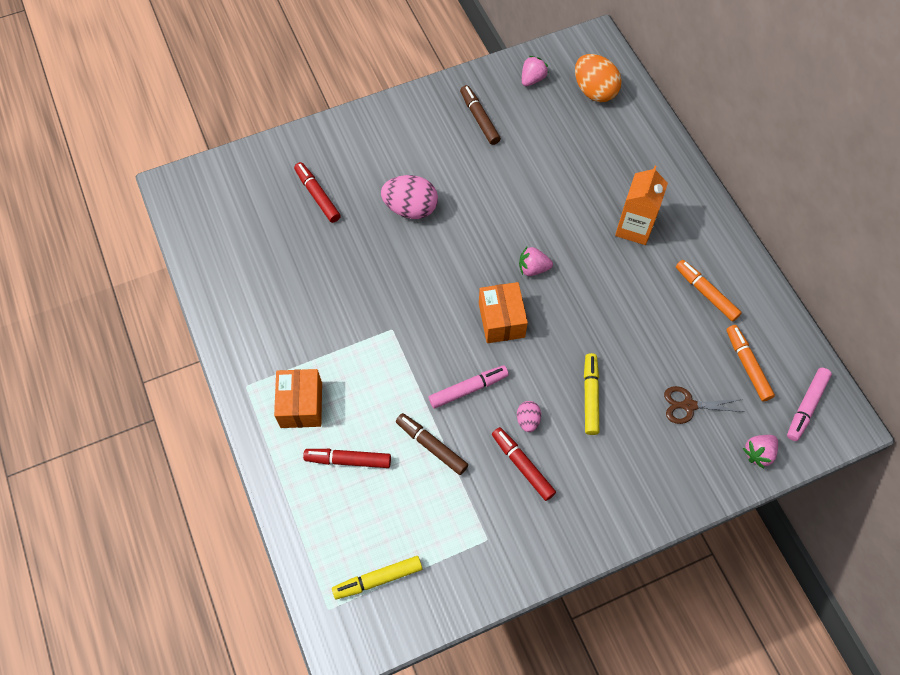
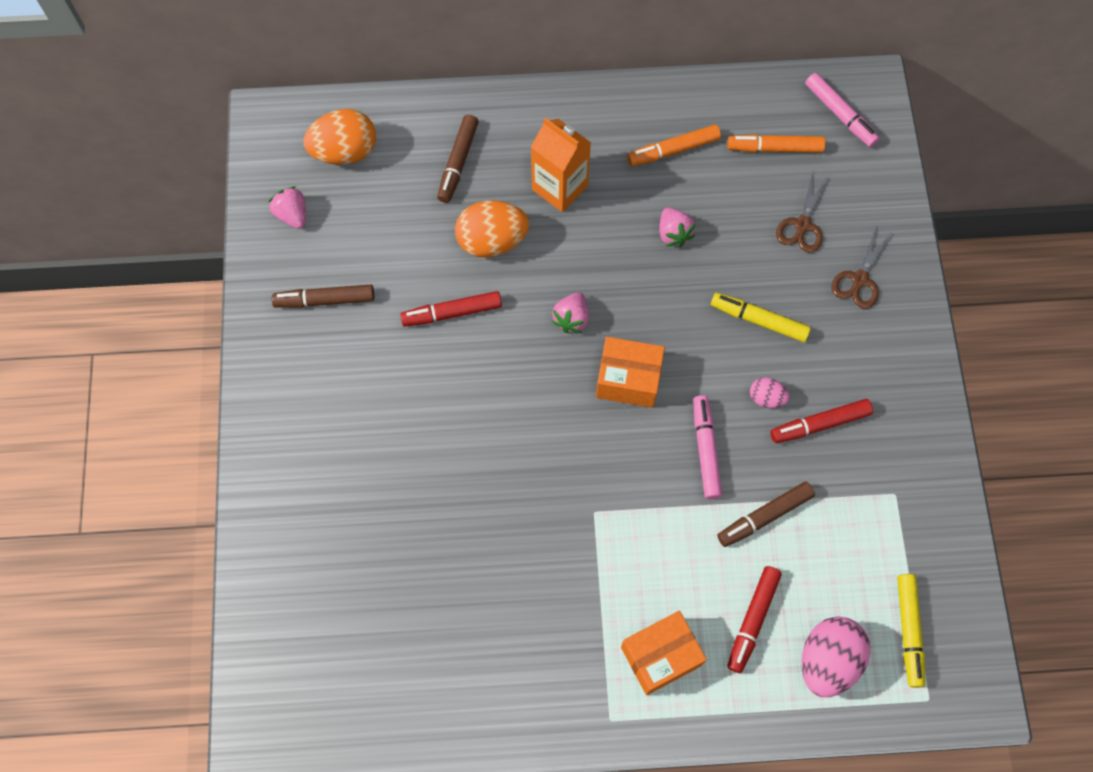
camera: 70 degrees left, 5 degrees up
orange box [274,369,322,428] -> orange box turned 45 degrees counterclockwise [621,611,707,695]
red marker [294,162,341,223] -> red marker moved to [400,291,502,326]
pink egg [381,175,438,219] -> pink egg moved to [802,616,870,697]
pink strawberry [743,435,778,468] -> pink strawberry moved to [659,208,695,247]
none -> brown marker [437,115,479,203]
none -> orange egg [455,201,529,258]
none -> brown scissors [831,226,891,309]

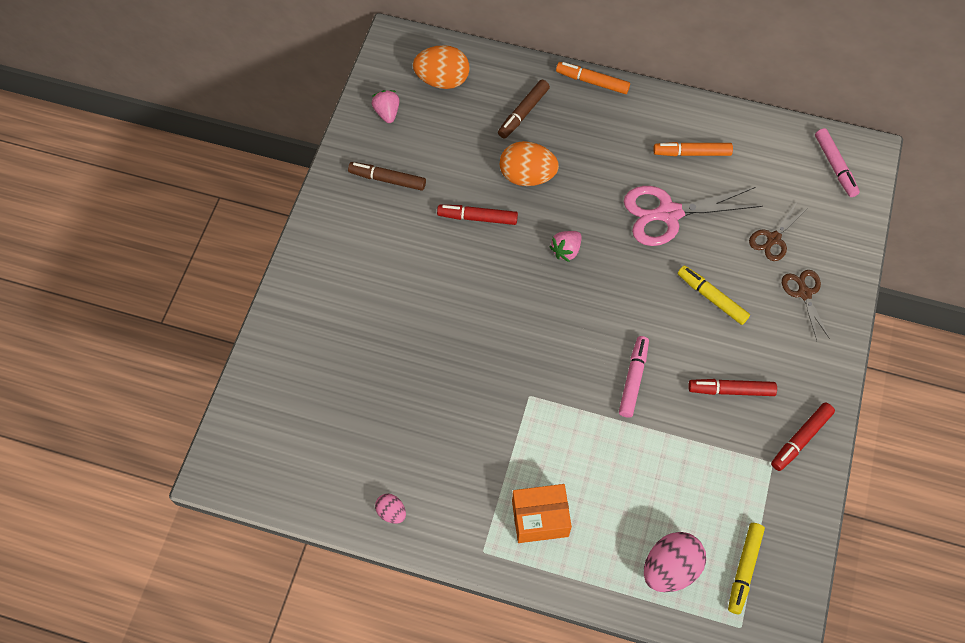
camera: 20 degrees right, 5 degrees down
orange carton [531,118,591,212] -> none
orange box [596,337,665,408] -> none
pink strawberry [659,208,695,247] -> pink scissors [624,186,763,246]
brown marker [717,482,815,547] -> none
orange marker [727,134,825,153] -> orange marker moved to [556,62,630,94]
red marker [727,566,782,673] -> red marker moved to [771,403,835,471]
pink egg [750,377,790,408] -> pink egg moved to [375,494,406,524]
brown scissors [831,226,891,309] -> brown scissors turned 120 degrees clockwise [782,270,830,340]

